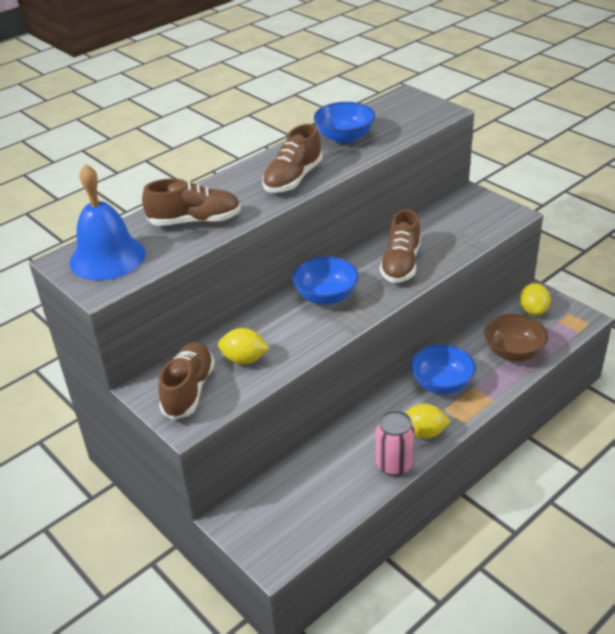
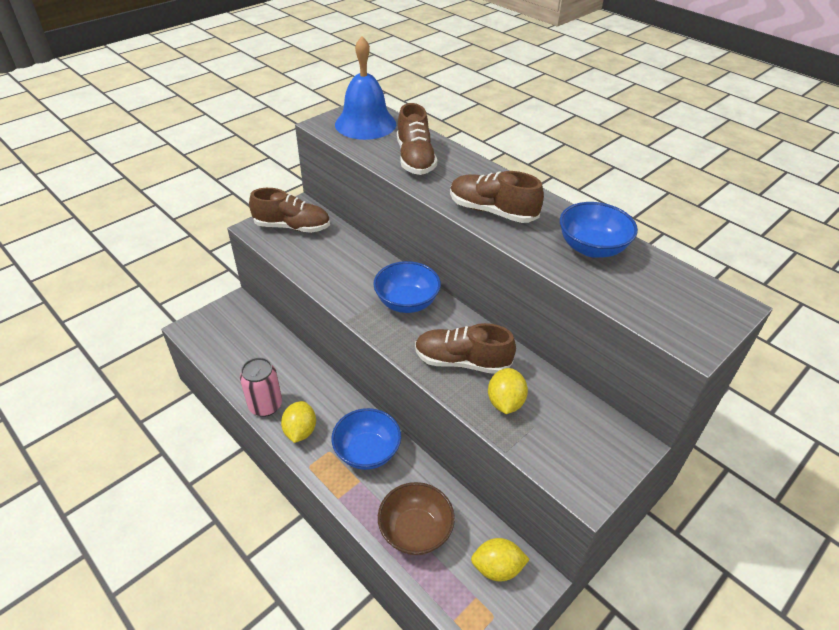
camera: 85 degrees right, 5 degrees up
yellow lemon [218,328,269,364] -> yellow lemon moved to [488,368,528,414]

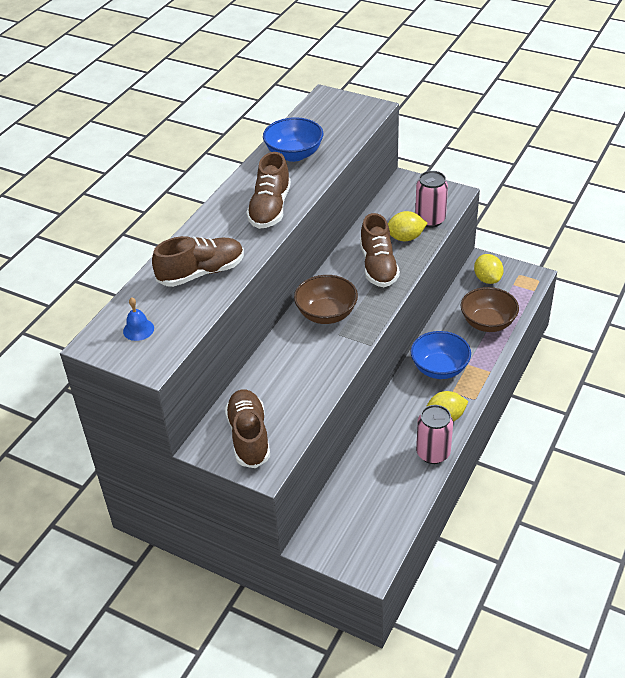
camera: 105 degrees left, 0 degrees up
blue bell [335,36,396,140] -> blue bell [123,297,154,341], size x0.41
blue bowl [373,261,441,313] -> brown bowl [294,275,358,324]
none -> pink can [415,171,448,228]

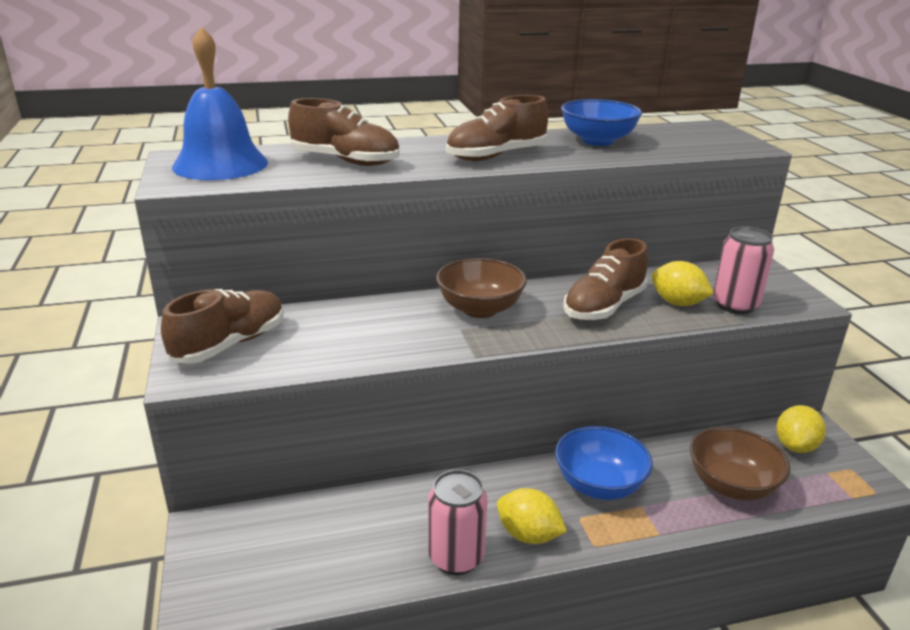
camera: 45 degrees right, 15 degrees down
blue bell [123,297,154,341] -> blue bell [172,26,268,180], size x2.42

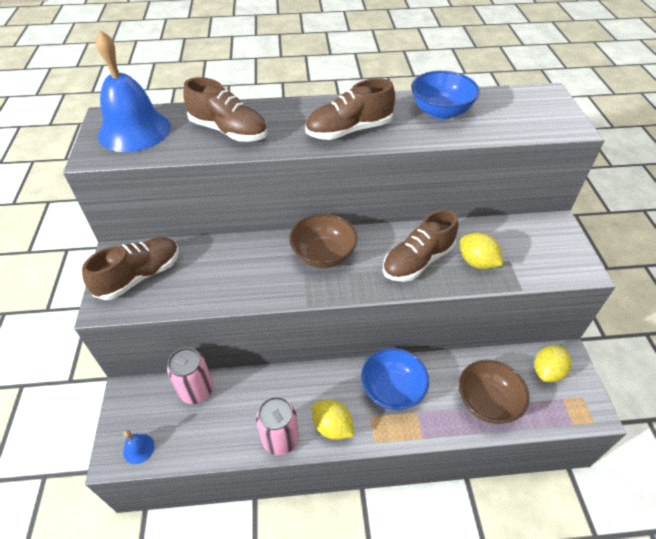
camera: 10 degrees right, 20 degrees up
pink can [713,226,774,314] -> pink can moved to [167,347,213,404]
none -> blue bell [123,430,154,464]

